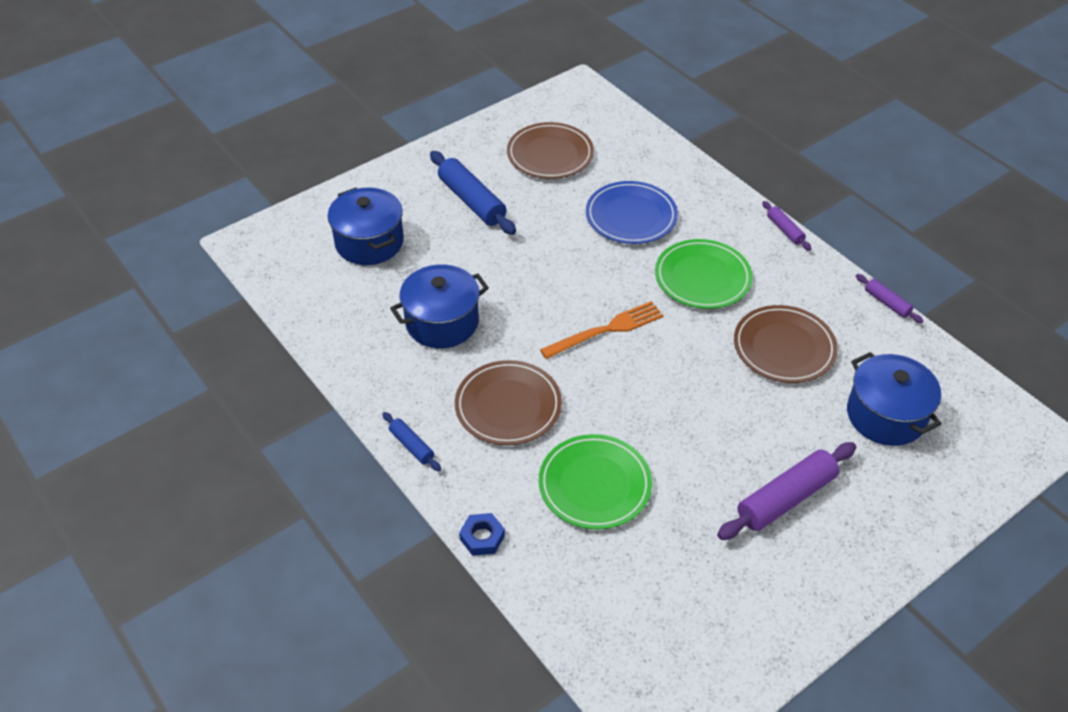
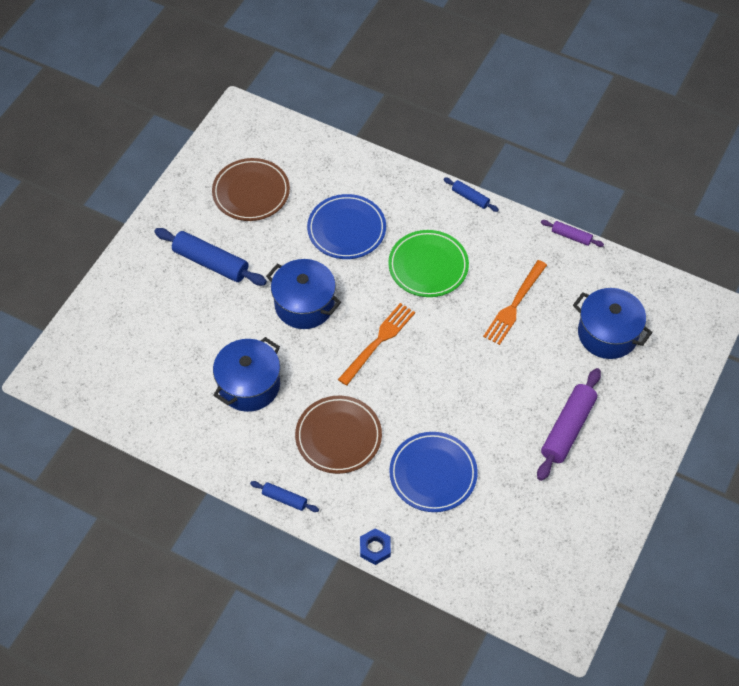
camera: 25 degrees left, 10 degrees up
blue pot [328,187,404,265] -> blue pot moved to [266,259,341,329]
green plate [539,434,652,530] -> blue plate [389,432,478,512]
brown plate [734,305,838,383] -> orange fork [483,260,547,345]
purple rolling pin [762,201,811,251] -> blue rolling pin [443,178,499,212]

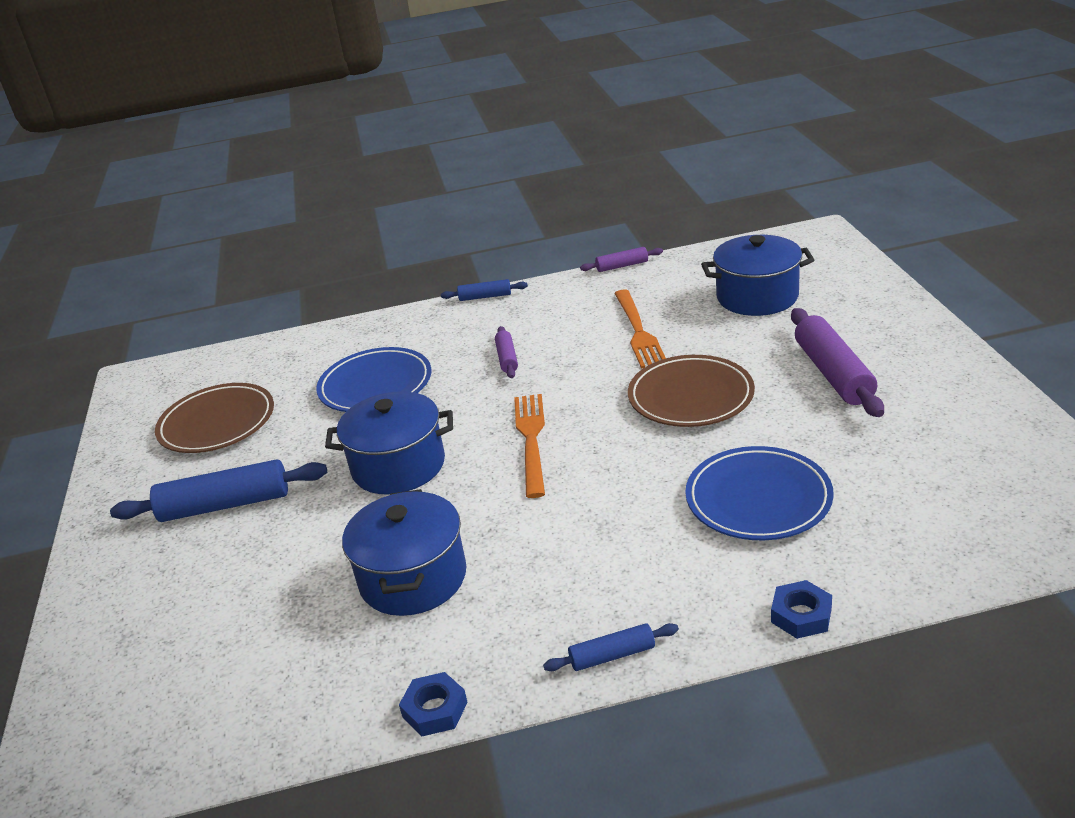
camera: 35 degrees left, 25 degrees down
brown plate [295,396,382,474] -> brown plate moved to [628,355,755,427]
green plate [388,230,469,297] -> purple rolling pin [495,326,518,378]
none -> blue nut [399,672,468,736]

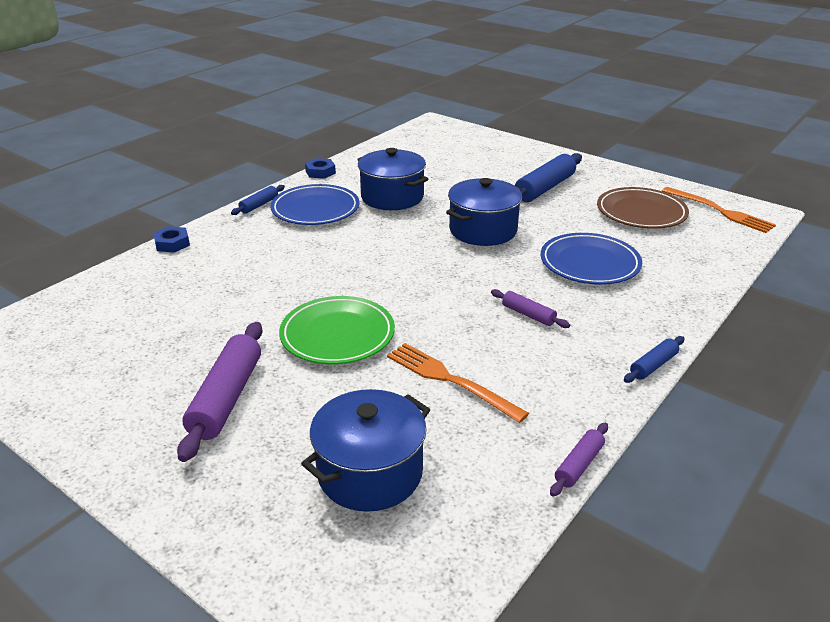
camera: 135 degrees right, 0 degrees up
orange fork [514,394,545,498] -> orange fork moved to [662,187,776,233]
brown plate [628,355,755,427] -> green plate [279,296,395,364]
blue plate [685,446,834,540] -> blue plate moved to [270,184,359,225]
purple rolling pin [791,308,884,417] -> purple rolling pin turned 60 degrees clockwise [177,322,263,462]

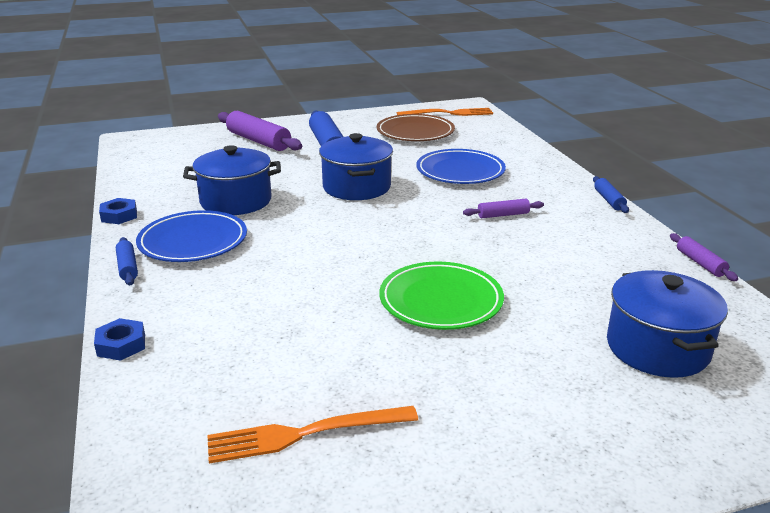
camera: 55 degrees left, 5 degrees down
purple rolling pin [177,322,263,462] -> purple rolling pin moved to [218,111,302,151]
orange fork [387,343,529,423] -> orange fork moved to [207,406,418,464]

